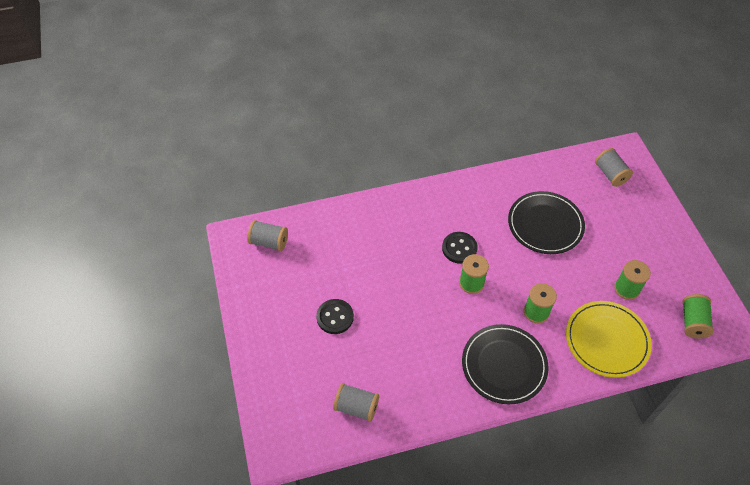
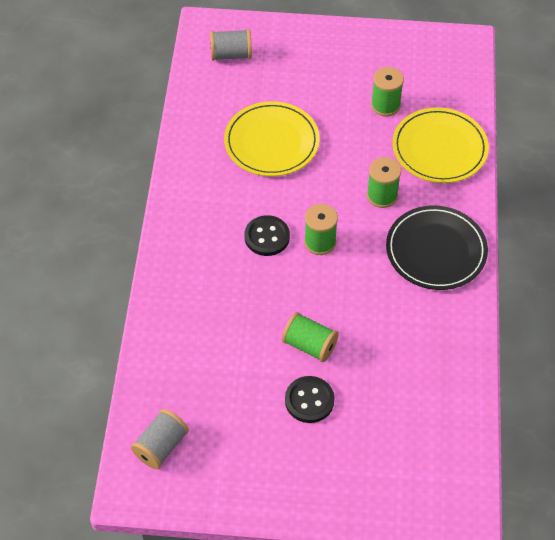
camera: 70 degrees left, 0 degrees up
grey spool [333,383,379,422] -> none
black plate [508,191,585,254] -> yellow plate [224,101,320,176]
green spool [683,294,714,339] -> green spool moved to [282,312,338,362]

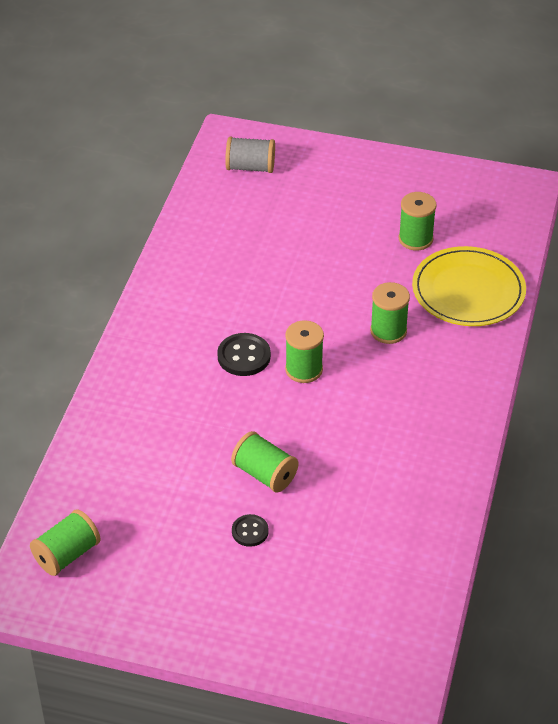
camera: 10 degrees right, 10 degrees down
grey spool [131,409,189,469] -> green spool [30,509,101,576]
yellow plate [224,101,320,176] -> none
black button [285,376,334,423] -> black button [232,514,269,547], size x0.63
black plate [386,205,488,290] -> none

